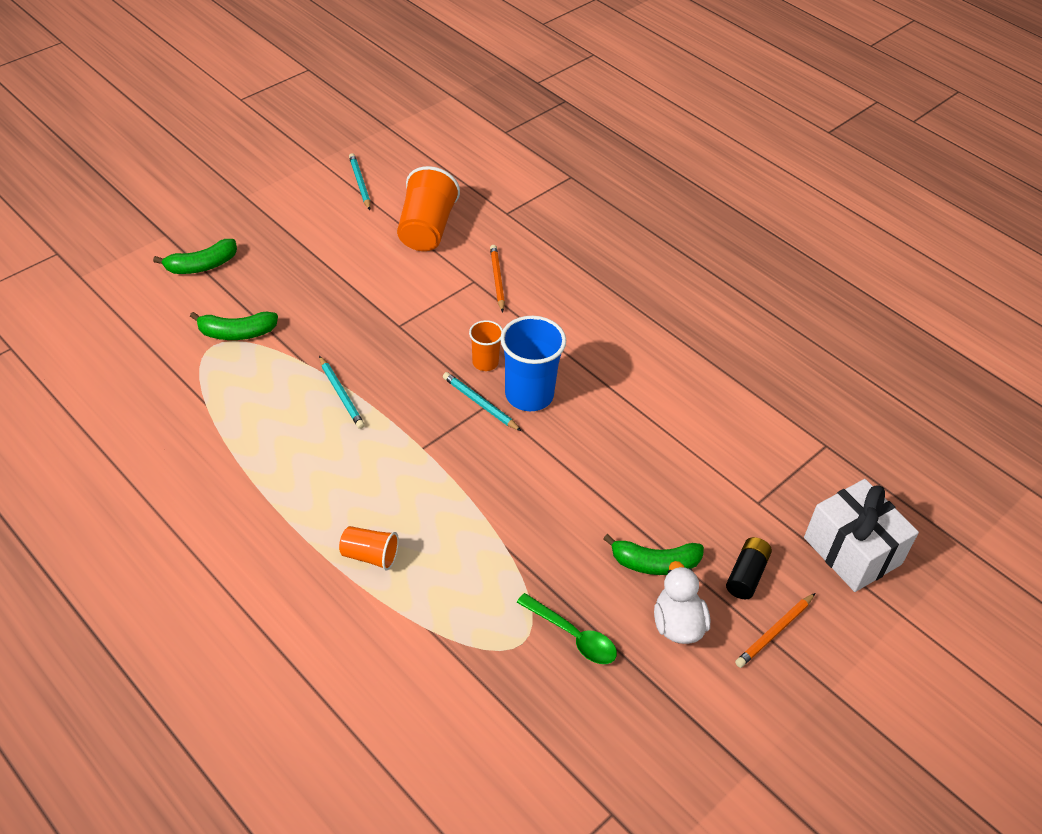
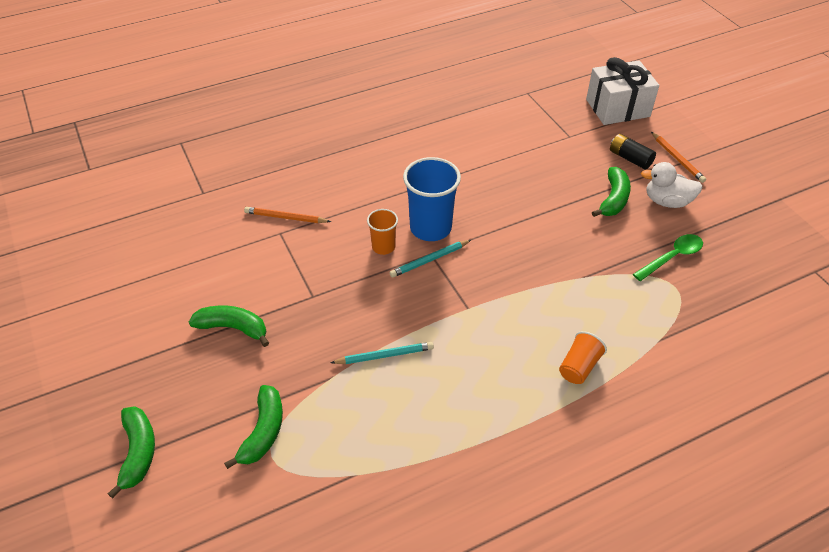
camera: 70 degrees left, 0 degrees up
turquoise pencil [349,153,371,210] -> none
orange cup [397,166,460,251] -> none
none -> green banana [189,306,269,347]

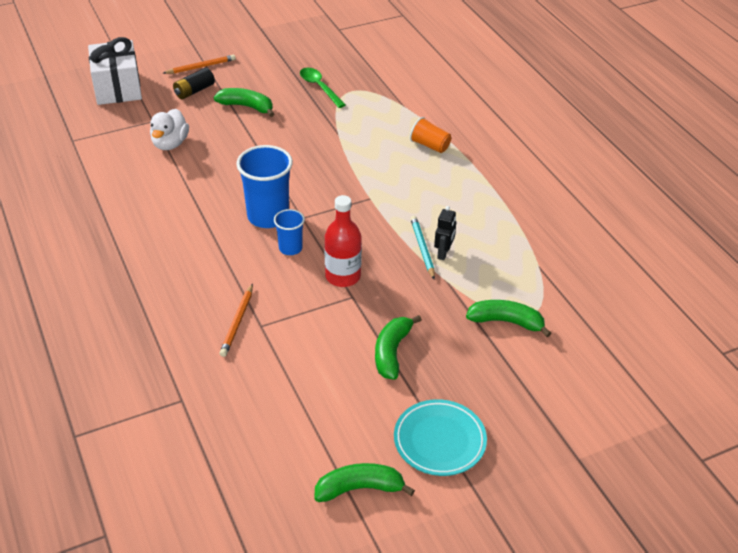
camera: 90 degrees left, 5 degrees down
green banana [108,406,155,499] -> green banana moved to [314,463,415,502]
orange cup [367,209,398,255] -> blue cup [274,209,305,255]
turquoise pencil [390,240,471,278] -> none
white duck [641,162,702,208] -> white duck moved to [150,109,189,150]
none -> red bottle [324,195,362,287]
none -> turquoise plate [394,399,487,476]
none -> black robot [434,206,456,260]

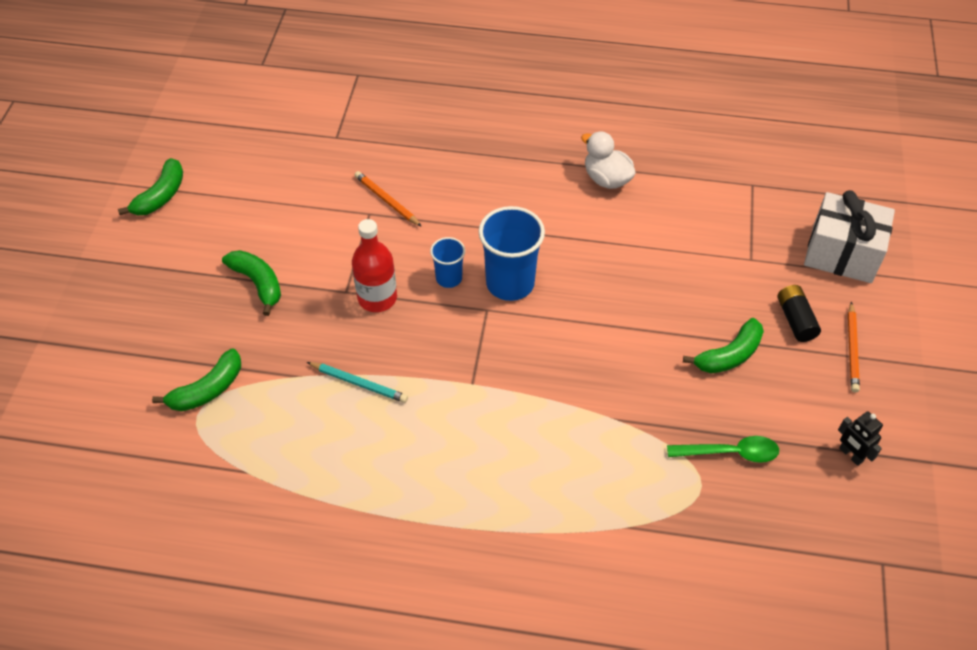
camera: 125 degrees right, 10 degrees up
white duck [150,109,189,150] -> white duck moved to [581,131,636,189]
turquoise plate [394,399,487,476] -> none
orange cup [410,117,451,153] -> none
black robot [434,206,456,260] -> black robot moved to [838,411,883,466]

